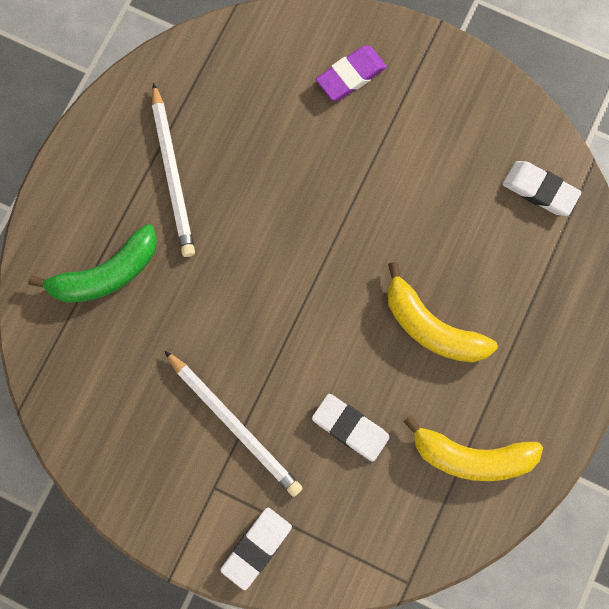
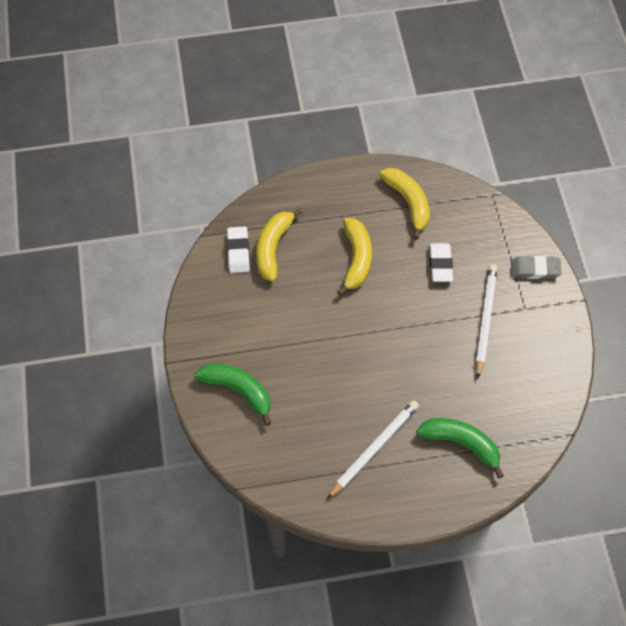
camera: 125 degrees left, 15 degrees down
white eraser [220,507,292,590] -> grey eraser [511,256,562,279]
purple eraser [316,46,387,101] -> green banana [194,363,271,426]
none -> yellow banana [256,208,303,282]

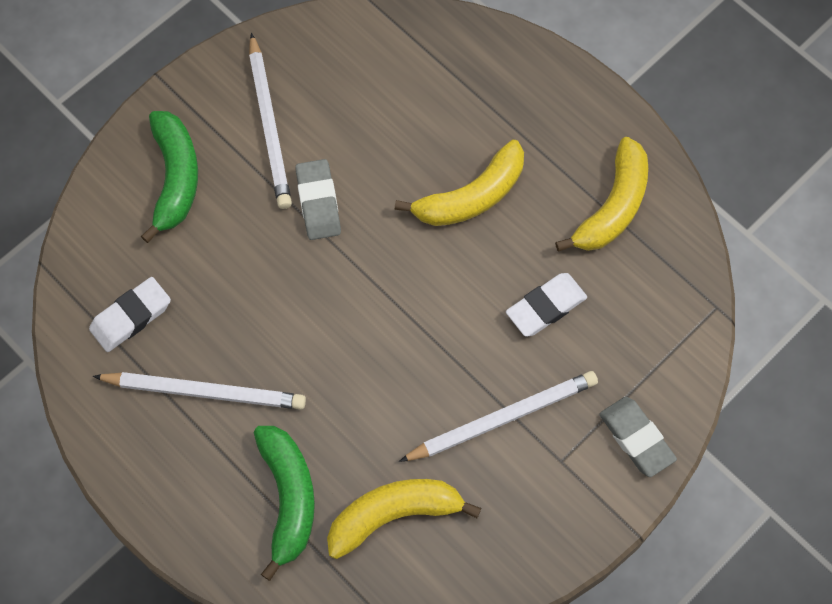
camera: 55 degrees right, 5 degrees up
white eraser [227,227,250,273] -> white eraser moved to [89,277,171,352]
yellow banana [256,208,303,282] -> yellow banana moved to [327,479,481,559]
none -> white pencil [249,33,292,209]
none -> grey eraser [295,159,341,240]

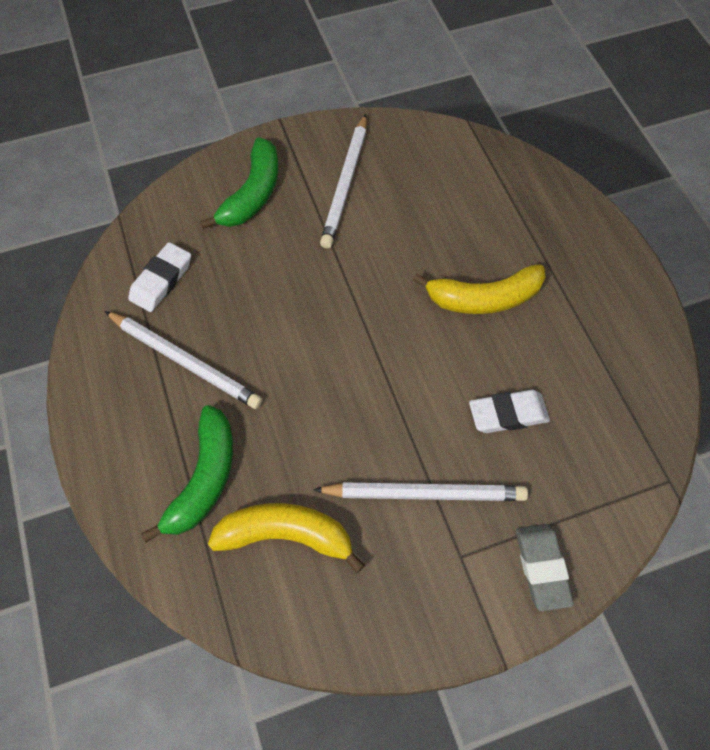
camera: 25 degrees right, 5 degrees down
white eraser [89,277,171,352] -> white eraser turned 45 degrees counterclockwise [128,242,191,312]
grey eraser [295,159,341,240] -> none
yellow banana [555,137,648,251] -> none

